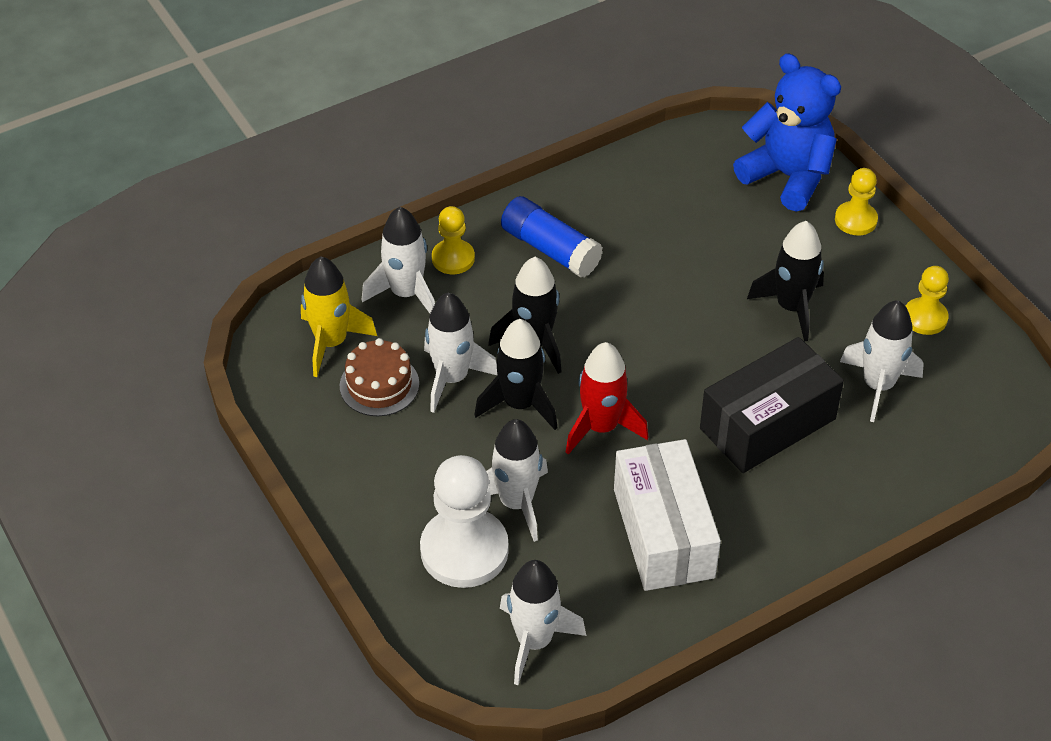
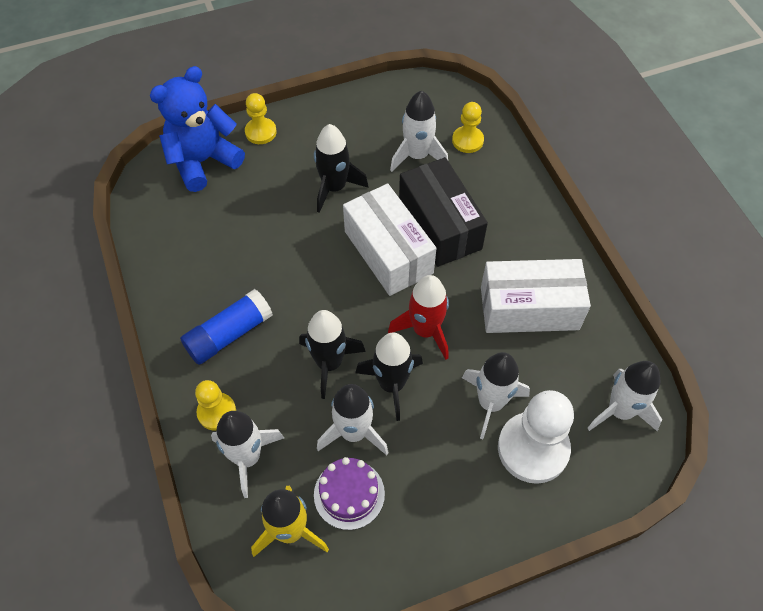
camera: 80 degrees left, 10 degrees up
brown cake [340,338,419,416] -> purple cake [314,457,385,530]
yellow pawn [906,266,949,335] -> yellow pawn moved to [452,102,484,153]
none -> white box [343,183,436,296]

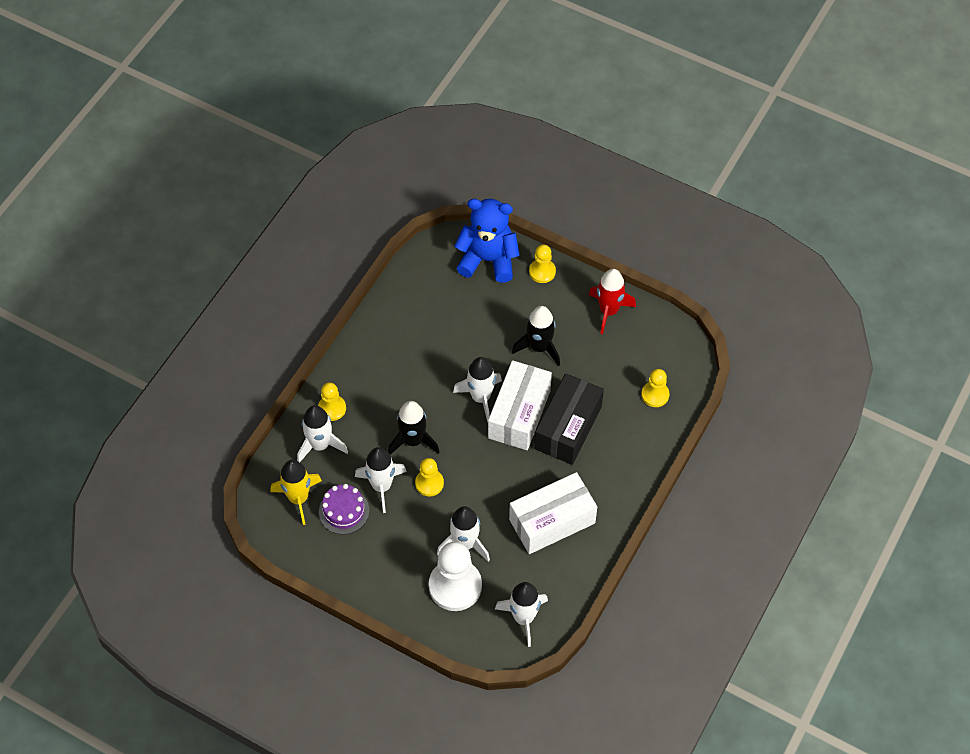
camera: 50 degrees right, 0 degrees up
blue glue stick [180,289,273,365] -> none
black rocket [355,332,423,421] -> yellow pawn [415,458,444,496]
red rocket [388,275,449,360] -> red rocket moved to [589,269,636,335]
white rocket [390,90,448,172] -> white rocket moved to [453,357,502,423]
white box [481,259,591,333] -> white box turned 75 degrees counterclockwise [509,472,597,554]

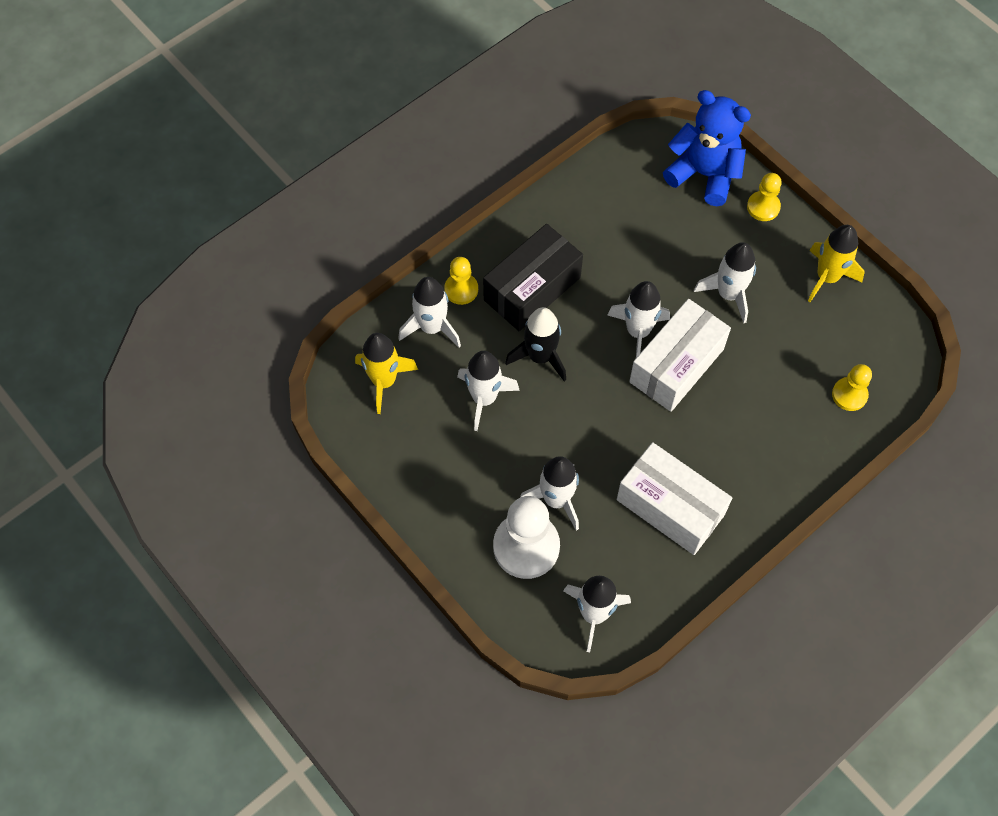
camera: 20 degrees right, 5 degrees up
purple cake [319,484,369,534] -> none
yellow pawn [415,458,444,496] -> none
white box [509,472,597,554] -> white box turned 45 degrees clockwise [617,442,732,555]
black rocket [512,306,560,366] -> white rocket [694,242,756,323]
black box [534,373,604,465] -> black box moved to [483,224,583,331]
red rocket [589,269,636,335] -> yellow rocket [808,225,864,302]

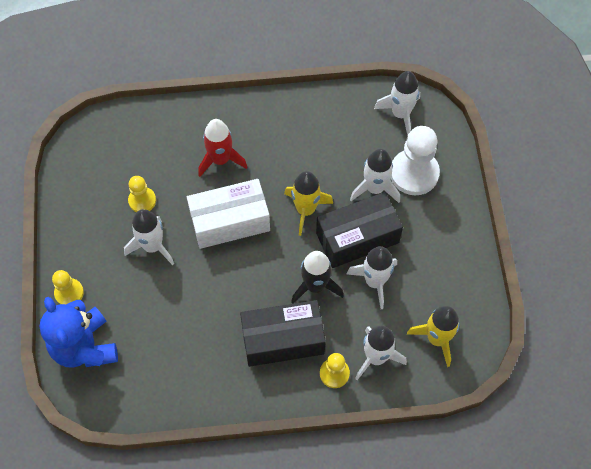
camera: 145 degrees left, 0 degrees up
white rocket [608,281,670,358] -> none
white box [617,442,732,555] -> none
yellow rocket [808,225,864,302] -> yellow rocket moved to [284,171,333,236]
yellow pawn [832,364,872,411] -> yellow pawn moved to [128,176,156,212]
none -> red rocket [198,119,247,177]
none -> black box [316,192,403,268]

